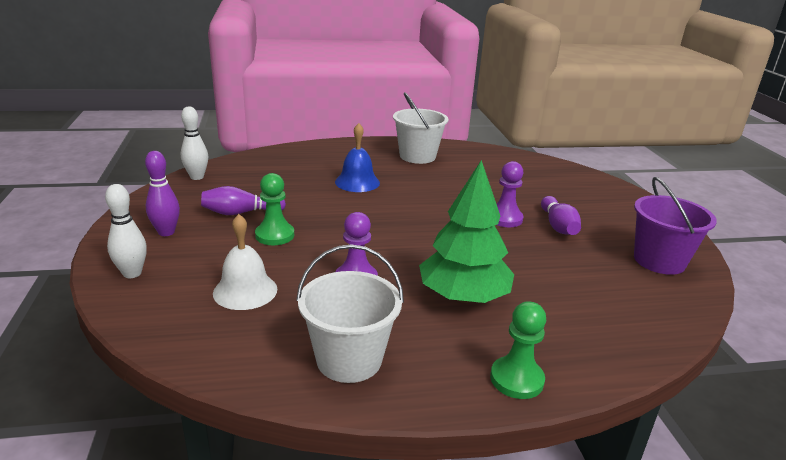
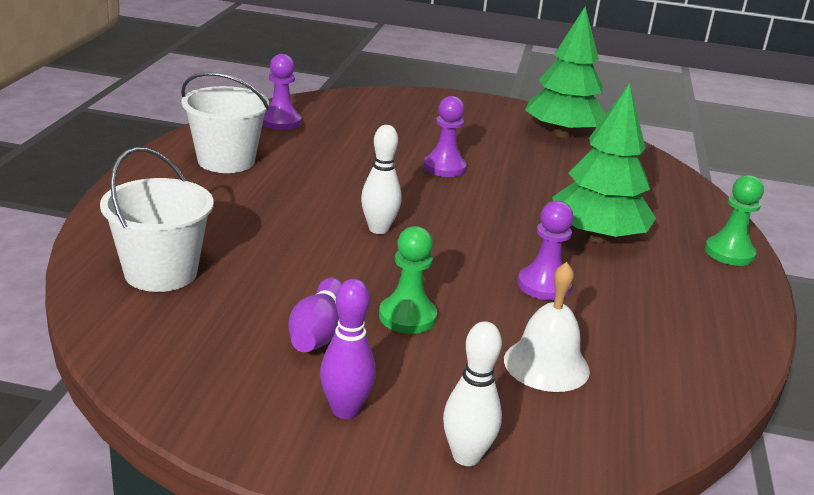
camera: 70 degrees left, 0 degrees up
white bowling pin [181,106,208,180] -> white bowling pin moved to [361,125,401,234]
white bucket [296,244,404,383] -> white bucket moved to [100,147,214,292]
blue bell [335,123,380,192] -> none
purple bowling pin [541,196,581,235] -> none
purple bucket [634,177,717,275] -> green tree [525,6,606,138]
none -> purple pawn [262,54,301,130]

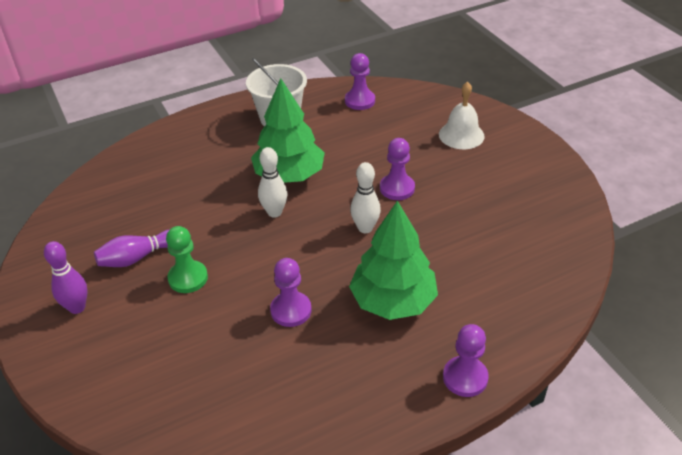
camera: 55 degrees right, 15 degrees up
white bucket [100,147,214,292] -> none
white bowling pin [443,321,502,466] -> white bowling pin moved to [350,162,381,233]
white bell [504,262,590,392] -> white bell moved to [439,82,485,149]
green tree [525,6,606,138] -> green tree moved to [251,78,325,183]
green pawn [705,175,764,266] -> purple pawn [443,324,489,397]

